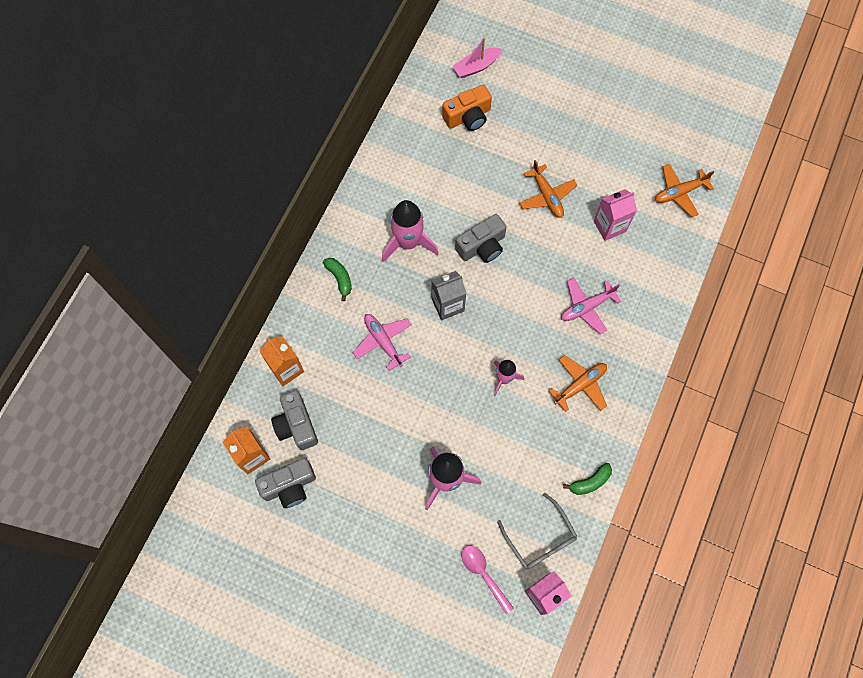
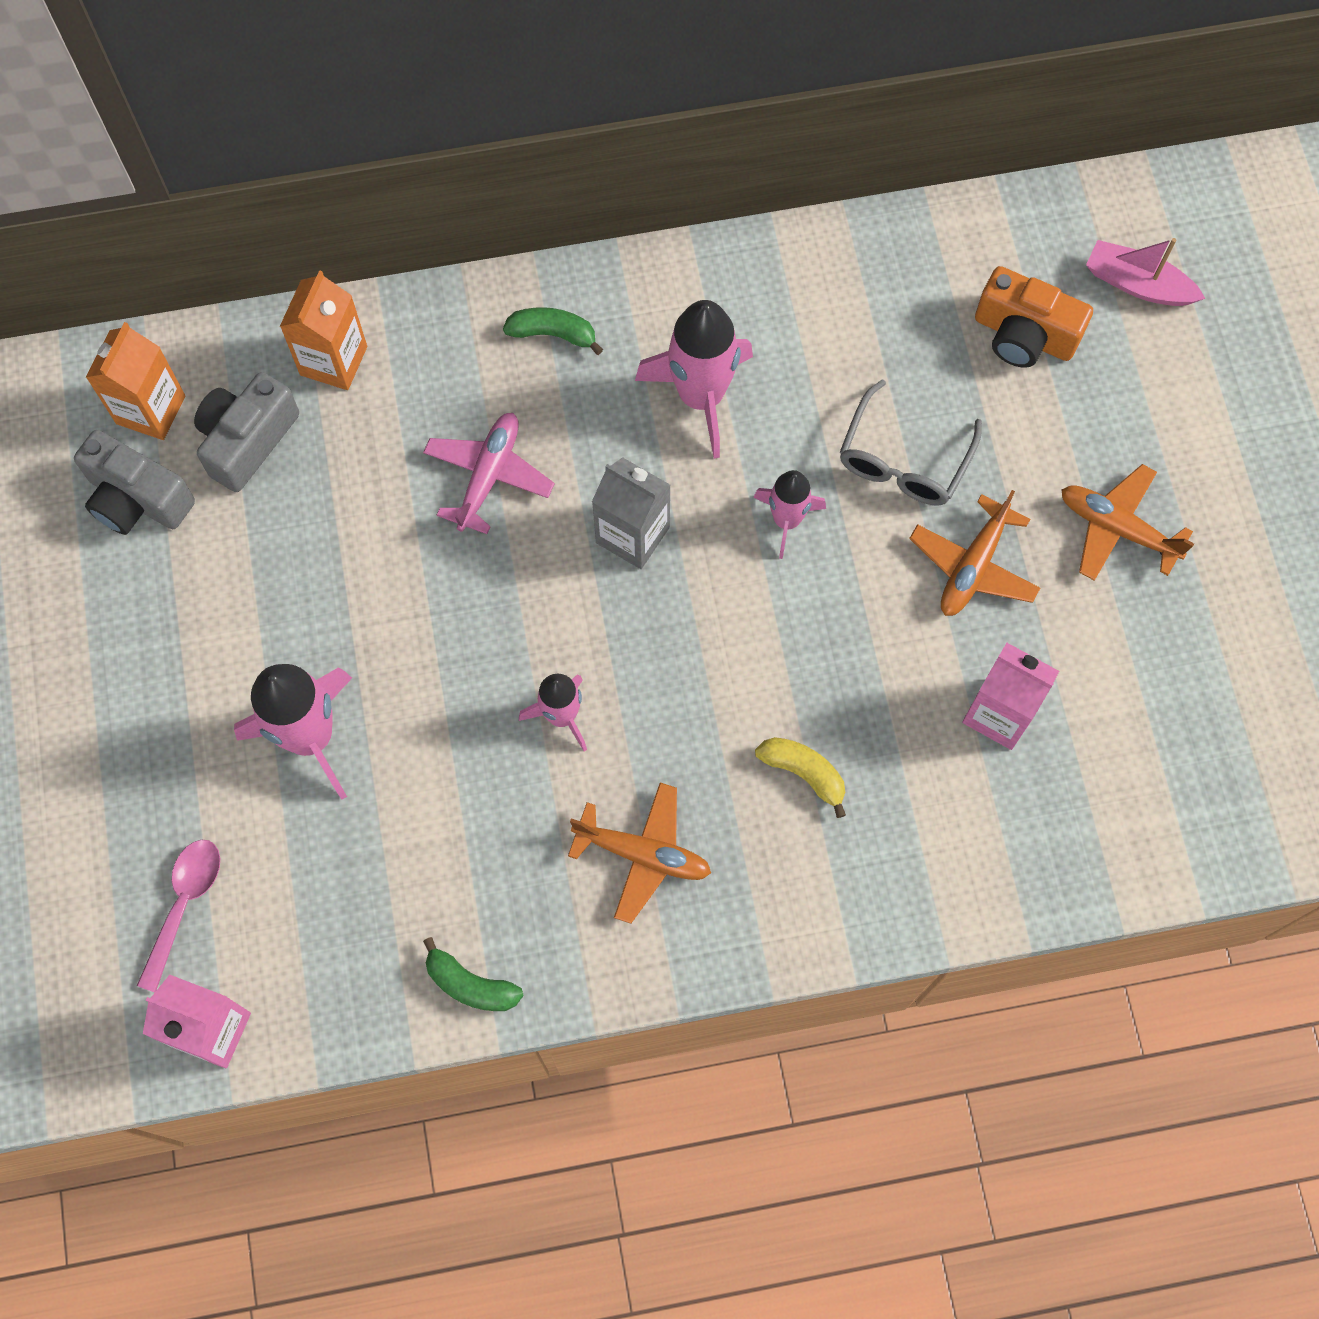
camera: 55 degrees right, 0 degrees up
green banana [323,258,352,301] -> green banana turned 105 degrees counterclockwise [503,307,603,355]
grey camera [455,214,506,263] -> pink rocket [753,470,826,559]
grey glasses [497,493,578,570] -> grey glasses moved to [840,379,982,506]
pink plane [561,278,621,335] -> yellow banana [755,737,846,818]
orange plane [655,164,714,217] -> orange plane moved to [1061,464,1194,581]

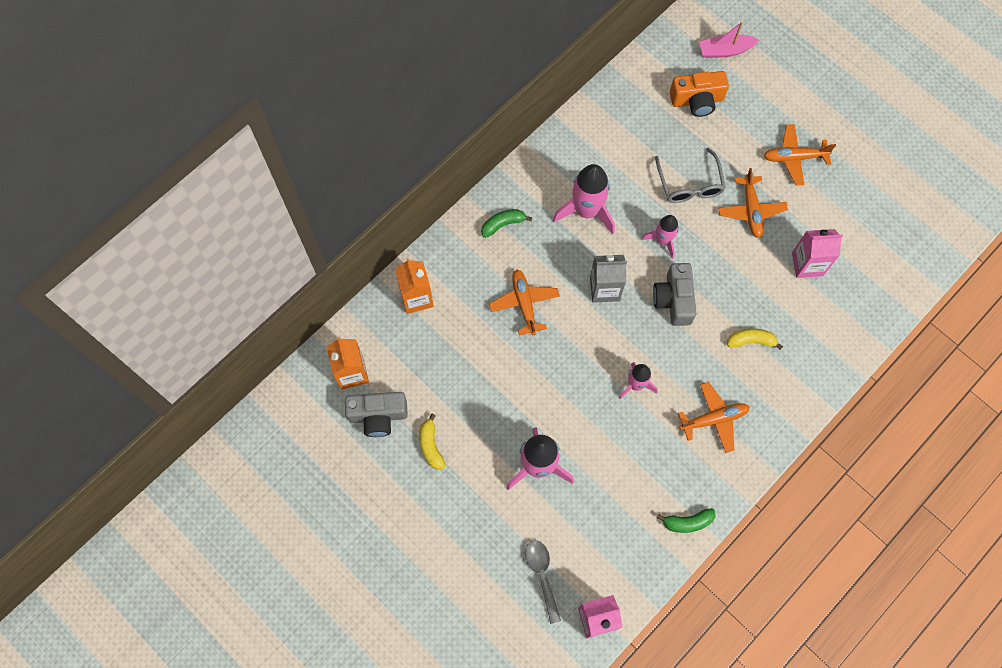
camera: 35 degrees left, 0 degrees up
pink spoon [137,840,220,992] -> grey spoon [525,540,561,624]
grey camera [194,372,299,492] -> grey camera moved to [653,263,696,326]
pink plane [423,413,555,534] -> orange plane [489,269,560,335]
none -> yellow banana [419,414,445,470]

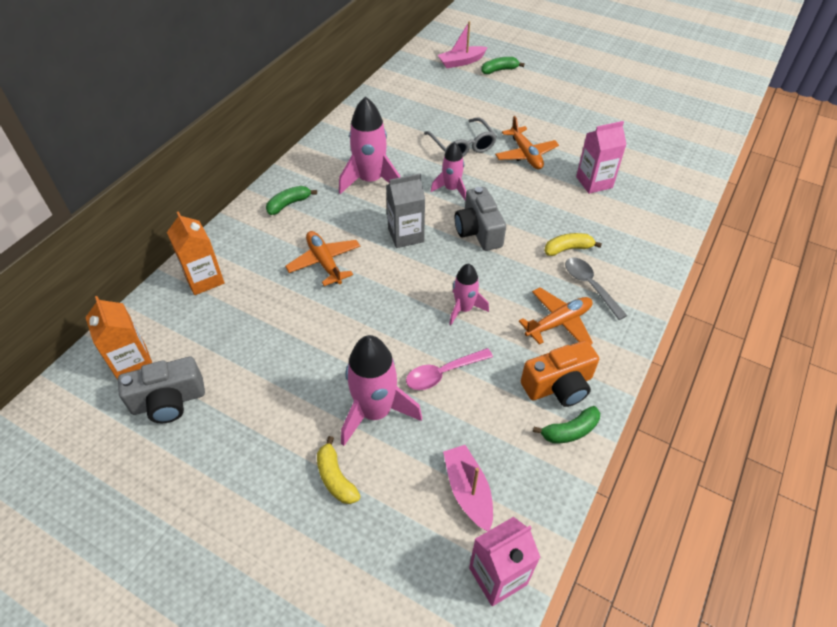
camera: 15 degrees left, 20 degrees down
yellow banana [419,414,445,470] -> yellow banana moved to [317,436,360,504]
grey spoon [525,540,561,624] -> grey spoon moved to [565,257,628,320]
orange camera [670,71,729,117] -> orange camera moved to [521,340,599,407]
orange plane [764,124,836,186] -> none
none -> pink spoon [406,348,493,390]
none -> pink boat [443,445,493,531]
none -> green banana [481,57,525,74]

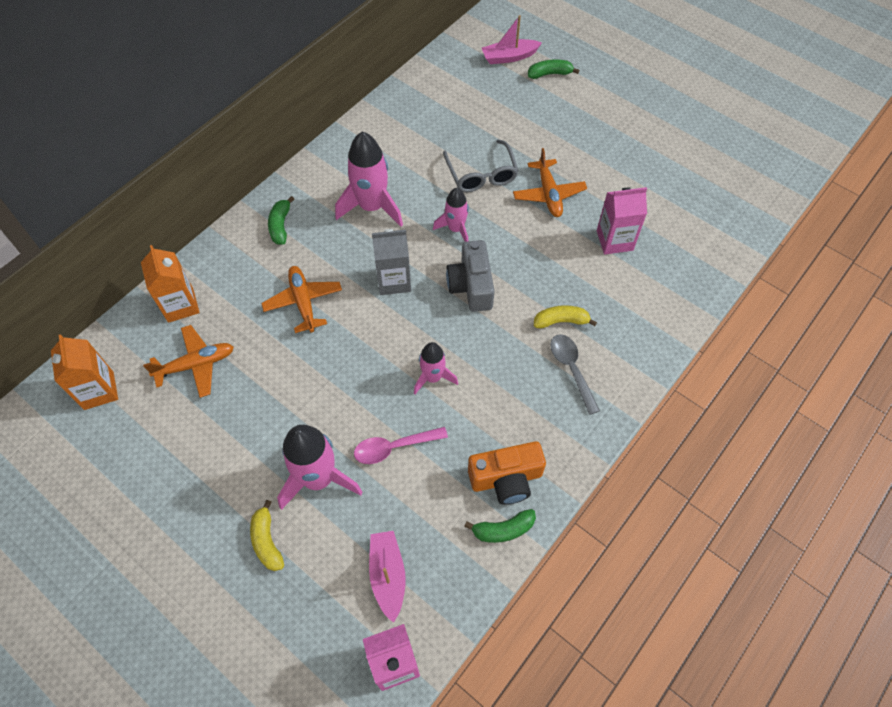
camera: 10 degrees right, 10 degrees up
grey camera [118,357,205,423] -> none
green banana [266,186,317,215] -> green banana turned 60 degrees counterclockwise [268,196,294,244]
orange plane [519,288,593,345] -> orange plane moved to [143,325,234,398]

